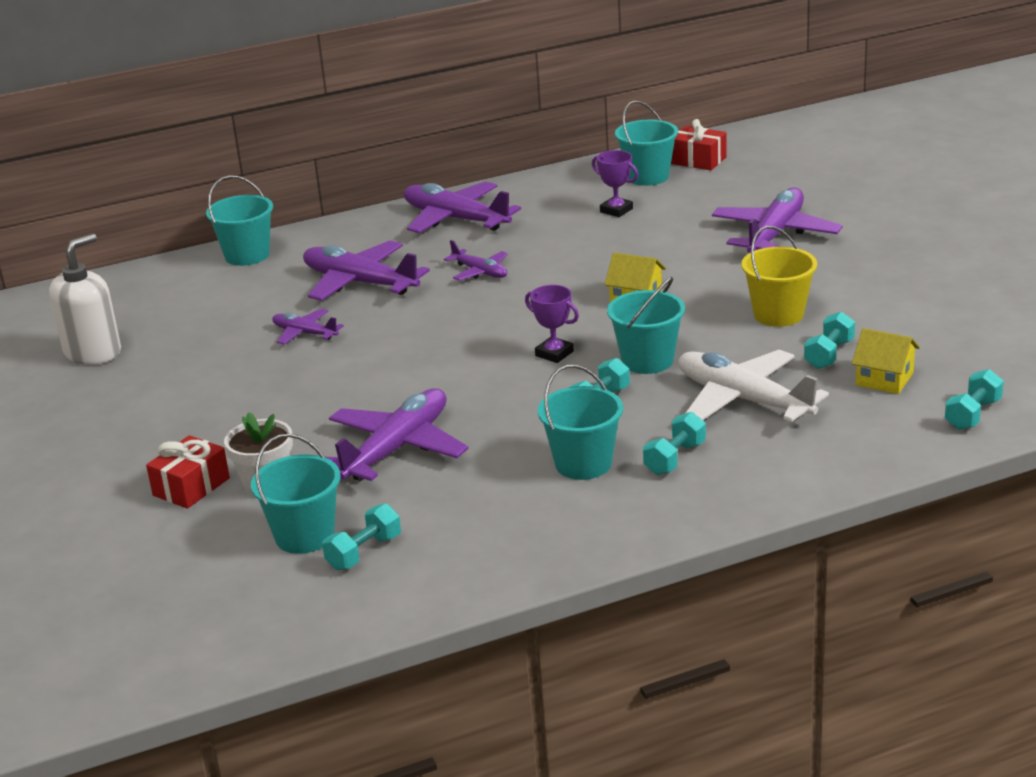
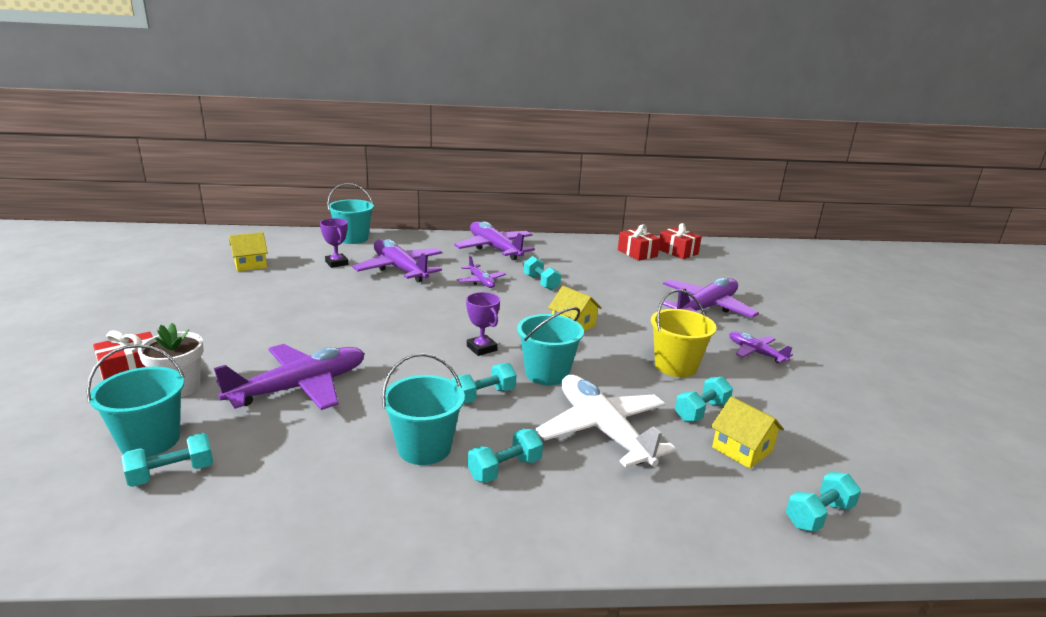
camera: 15 degrees right, 5 degrees down
white soap dispenser [49,233,121,365] -> none
purple plane [272,309,344,345] -> purple plane moved to [729,332,793,363]
purple trophy [592,150,638,217] -> purple trophy moved to [320,218,348,268]
turquoise bucket [615,101,678,186] -> red gift [618,224,660,261]
none -> yellow house [229,232,268,271]
none -> turquoise dumbbell [524,256,561,290]

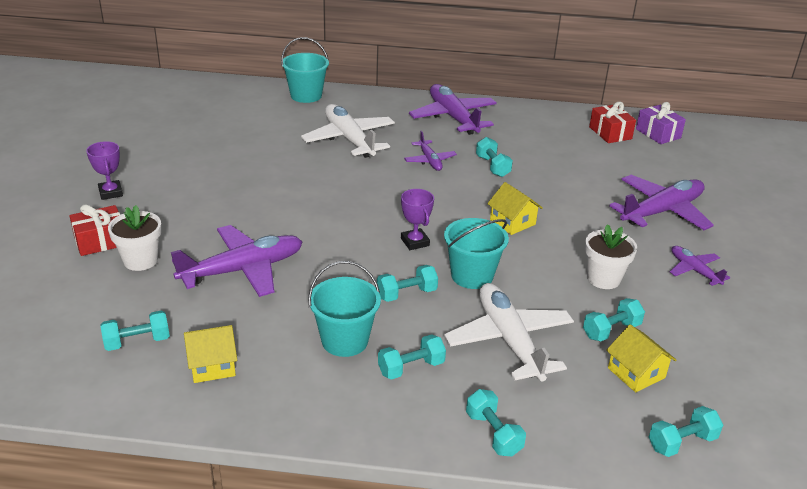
camera: 10 degrees right, 10 degrees up
turquoise bucket [86,344,185,457] -> none
yellow house [229,232,268,271] -> yellow house moved to [184,325,237,383]
purple trophy [320,218,348,268] -> purple trophy moved to [86,141,123,200]
purple plane [352,239,442,282] -> white plane [301,104,395,158]
yellow bucket [651,289,716,377] -> white flower pot [585,224,637,289]
red gift [659,223,702,259] -> purple gift [636,102,686,144]
none -> turquoise dumbbell [466,389,526,456]

